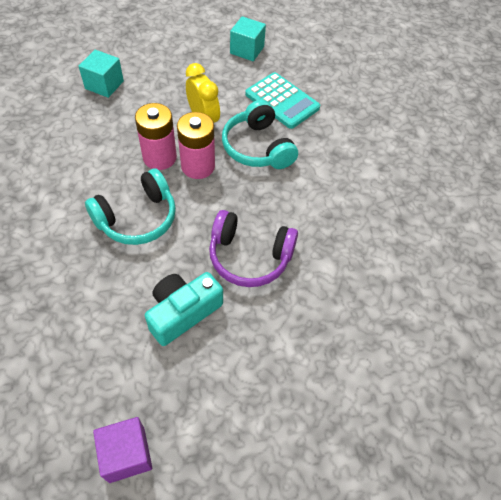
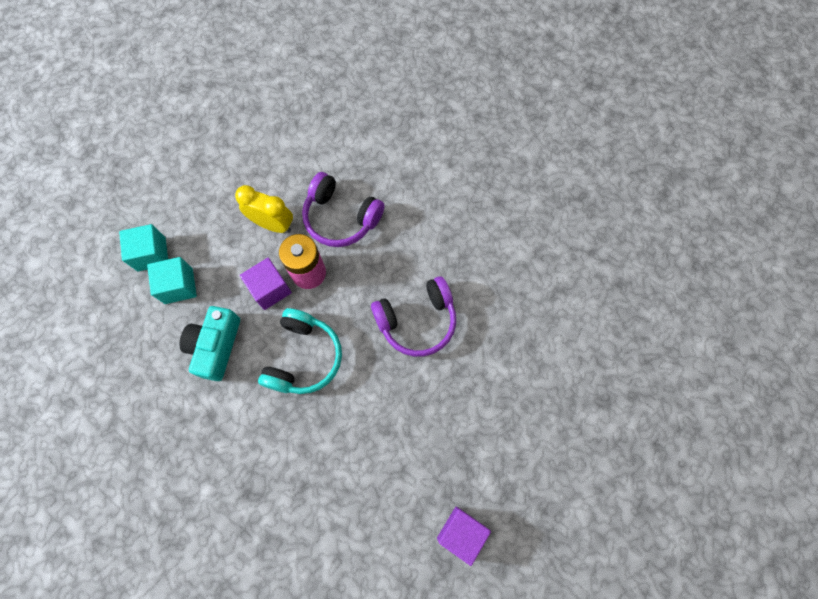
camera: 35 degrees left, 15 degrees up
pink battery [135,103,177,170] -> purple cube [240,258,292,310]
turquoise camera [145,272,223,346] -> turquoise camera moved to [180,306,240,381]
turquoise headphones [222,100,298,169] -> purple headphones [302,172,384,247]
turquoise cube [230,16,266,61] -> turquoise cube moved to [147,257,197,304]
turquoise calculator [245,72,320,129] -> none

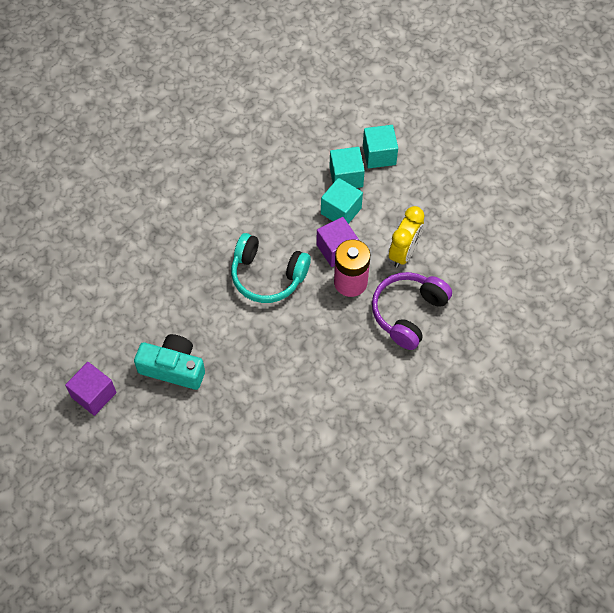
camera: 95 degrees right, 10 degrees down
turquoise camera [180,306,240,381] -> turquoise camera moved to [134,334,205,390]
purple headphones [371,276,456,357] -> none
none -> turquoise cube [321,178,363,224]

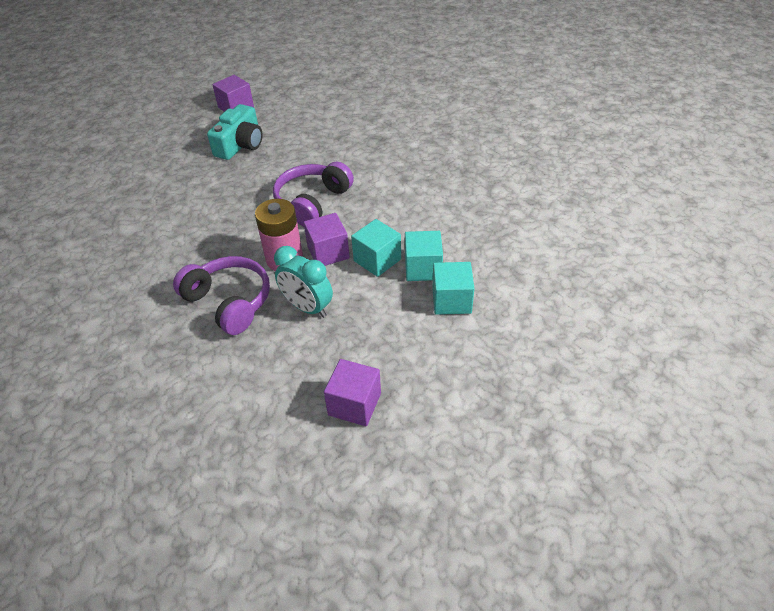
camera: 100 degrees right, 15 degrees down
turquoise headphones [231,233,311,303] -> purple headphones [273,162,354,227]
yellow clock [389,206,424,268] -> turquoise clock [274,246,333,318]
none -> purple cube [324,359,381,426]

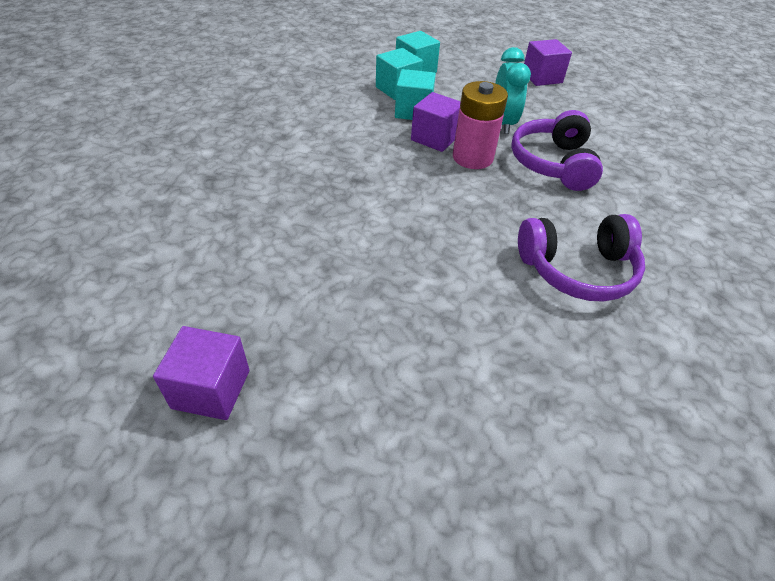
camera: 130 degrees left, 0 degrees up
turquoise camera [207,104,262,160] -> none
purple headphones [273,162,354,227] -> purple headphones moved to [518,214,645,302]

